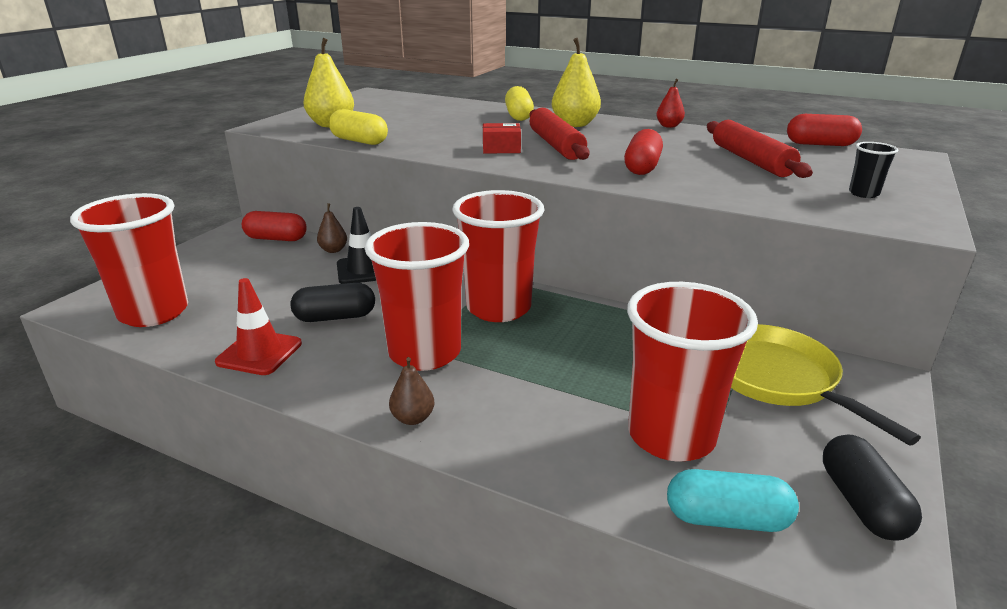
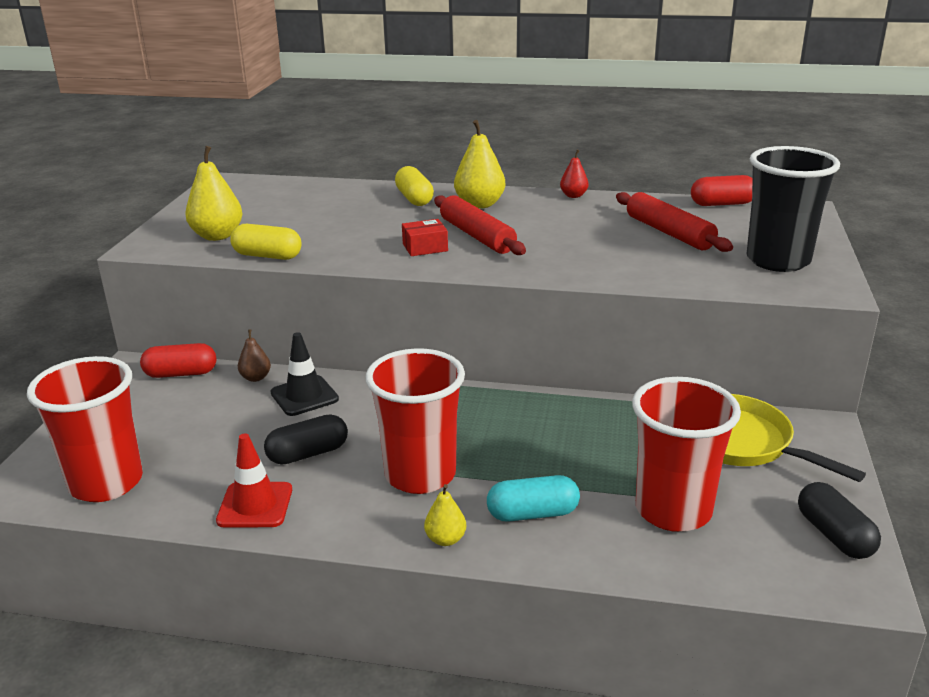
camera: 15 degrees left, 0 degrees up
brown pear [389,357,434,425] -> yellow pear [424,484,466,546]
red cup [452,190,544,322] -> none
red capsule [624,129,663,175] -> none
turquoise capsule [667,469,799,532] -> turquoise capsule moved to [487,475,580,522]
black cup [849,142,898,198] -> black cup [746,146,840,272], size x2.43

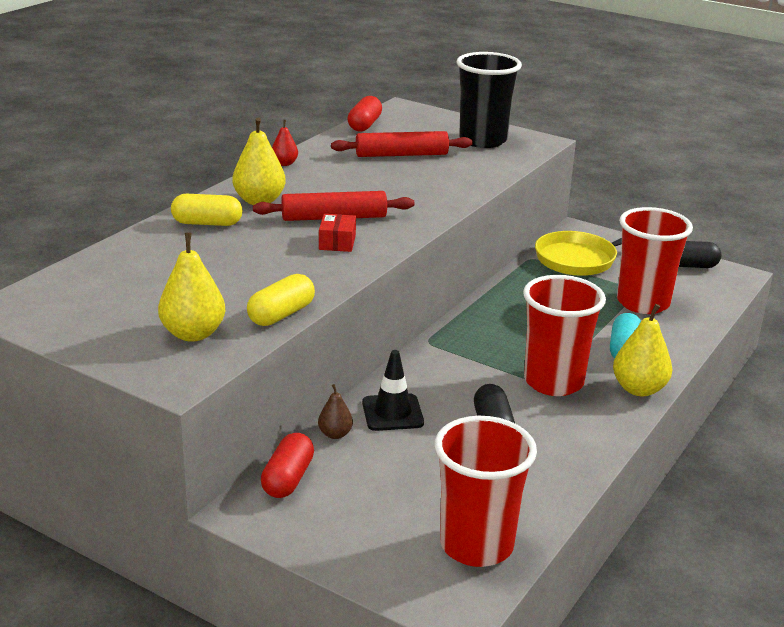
camera: 70 degrees left, 0 degrees up
red traffic cone [216,434,292,527] -> none
yellow pear [424,484,466,546] -> yellow pear [613,304,672,396], size x1.78

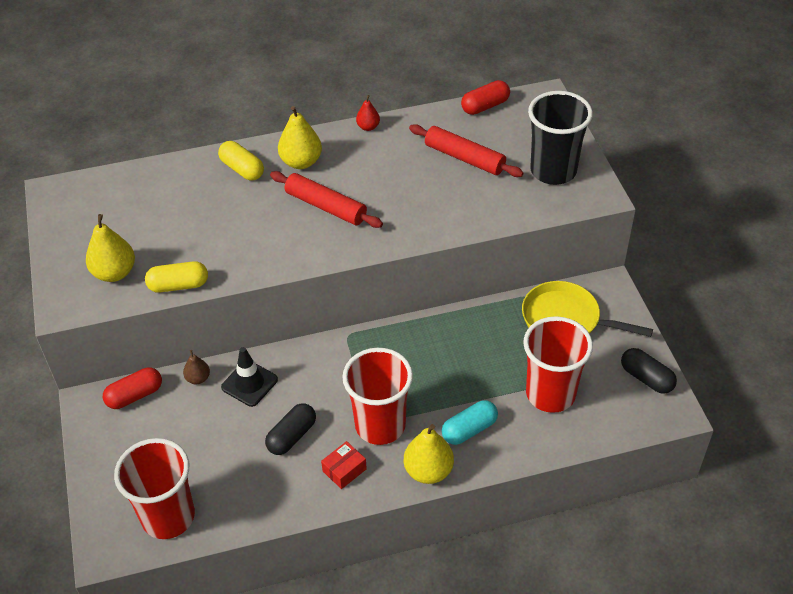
camera: 45 degrees right, 20 degrees up
red box [319,214,356,252] -> red box moved to [321,441,367,489]

